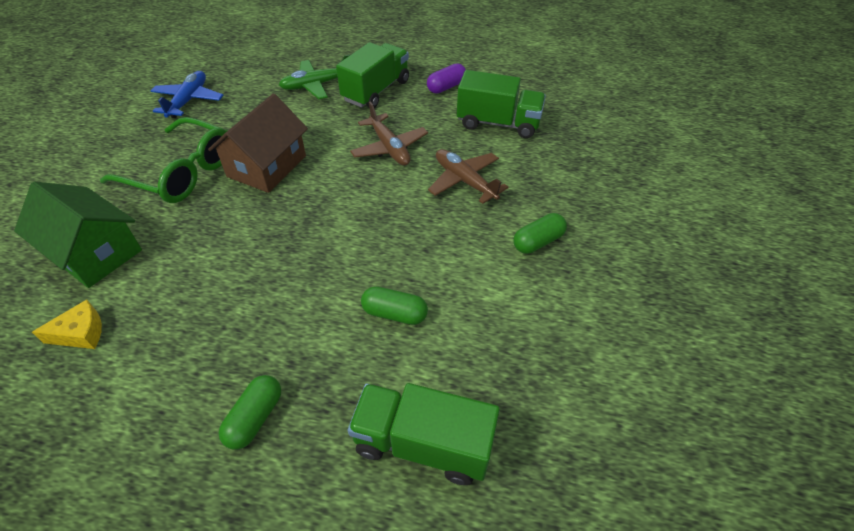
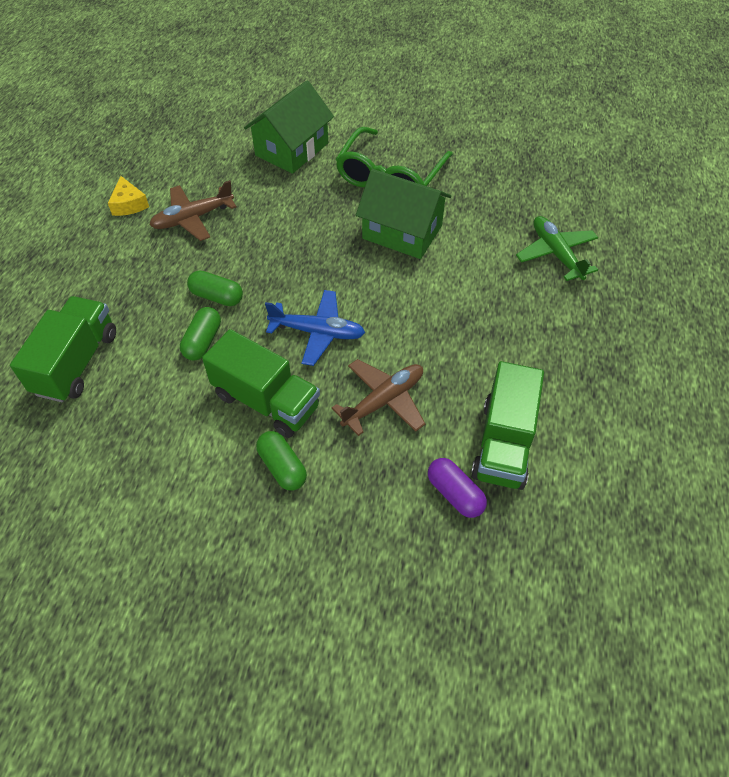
camera: 90 degrees right, 5 degrees up
yellow cheese [32,299,102,349] -> yellow cheese moved to [108,176,149,216]
blue plane [151,71,223,118] -> blue plane moved to [265,290,365,366]
brown house [208,93,308,193] -> green house [356,169,451,259]
green capsule [219,375,281,450] -> green capsule moved to [187,271,243,306]
green truck [336,42,409,108] -> green truck moved to [202,329,320,438]
brown plane [350,101,428,166] -> brown plane moved to [150,180,236,241]
purple capsule [427,63,466,93] -> purple capsule moved to [428,458,487,518]

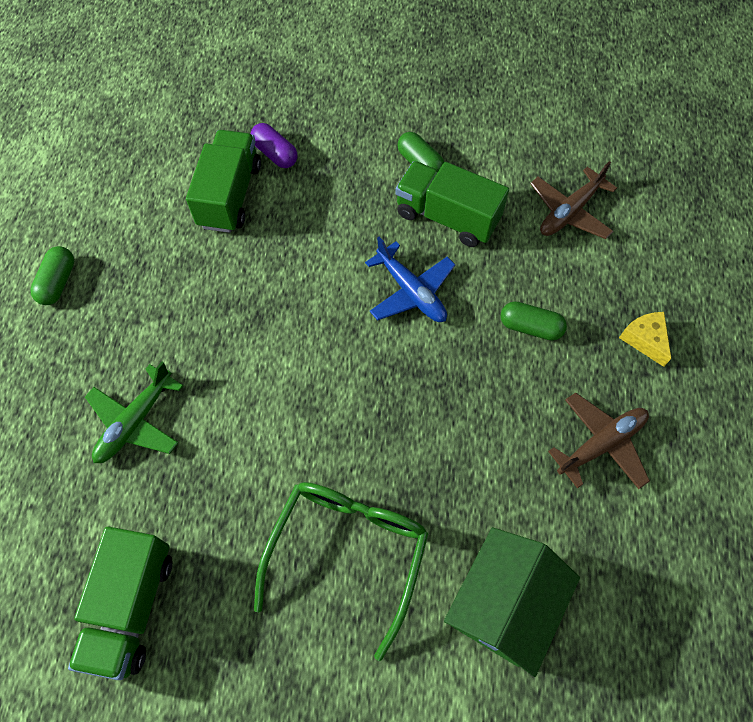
camera: 175 degrees right, 10 degrees up
green truck [10,296,116,402] -> green truck moved to [68,527,172,680]
yellow cheese [108,176,149,216] -> yellow cheese moved to [619,312,671,367]
green capsule [180,307,221,361] -> green capsule moved to [30,246,74,305]
blue plane [265,290,365,366] -> blue plane turned 135 degrees counterclockwise [365,237,455,322]
brown plane [332,359,425,436] -> brown plane moved to [530,161,617,239]
green house [356,169,451,259] -> none
green plane [516,216,598,281] -> green plane turned 60 degrees clockwise [85,362,183,463]

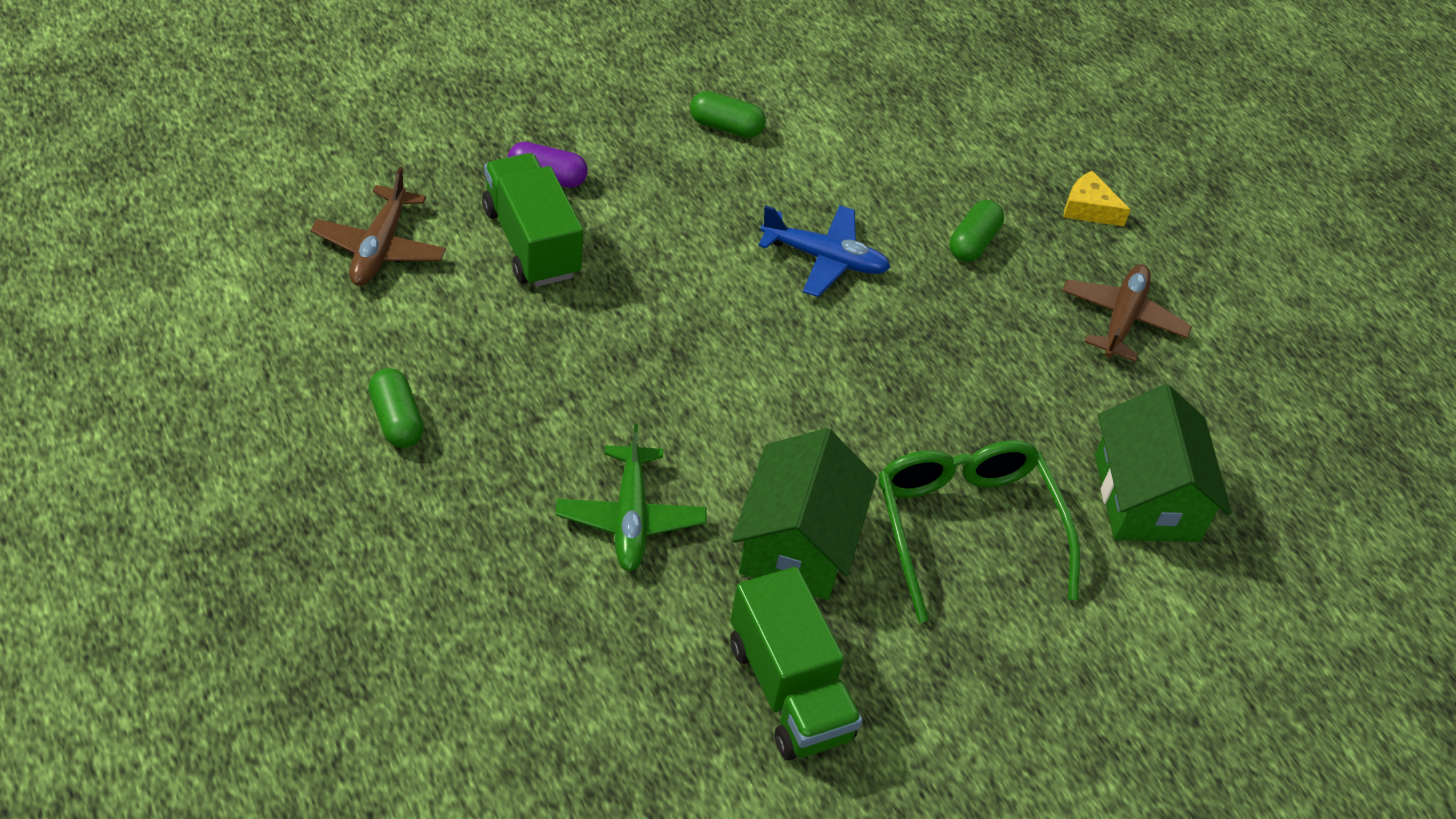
camera: 40 degrees left, 15 degrees down
green truck [395,161,509,247] -> none
green capsule [500,301,567,341] -> green capsule turned 45 degrees counterclockwise [949,200,1004,262]
brown plane [530,161,617,239] -> brown plane moved to [311,167,446,286]
none -> green house [732,428,877,600]

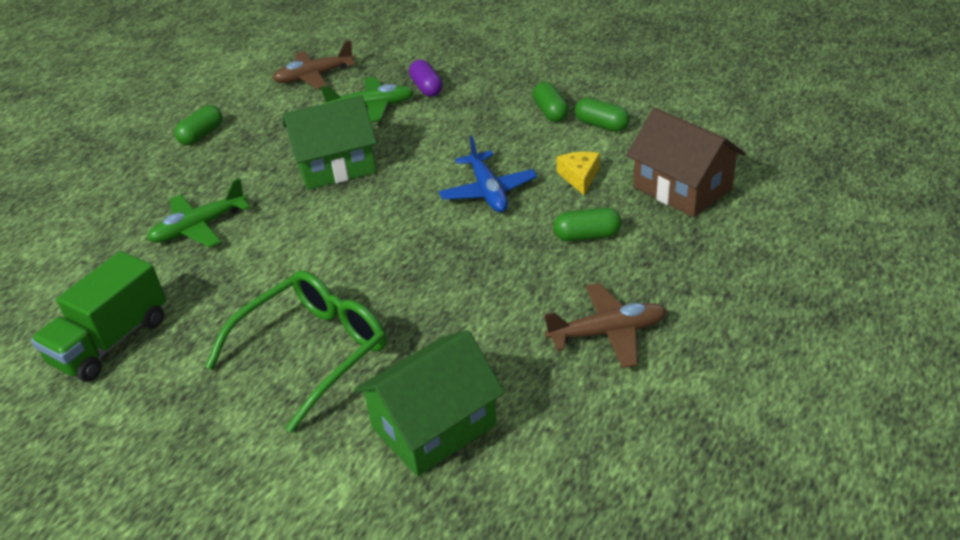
camera: 65 degrees right, 10 degrees down
green truck [482,153,583,287] -> green plane [321,77,414,122]
green house [732,428,877,600] -> green house moved to [283,95,377,190]
yellow cheese [1063,171,1131,226] -> yellow cheese moved to [556,152,600,195]
none -> green capsule [575,98,629,132]
none -> brown house [626,108,745,217]

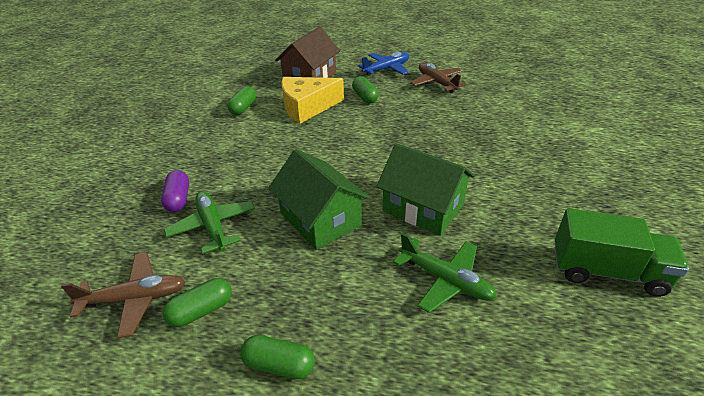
camera: 110 degrees left, 0 degrees up
green glasses [205,270,386,433] -> none
brown plane [272,40,356,89] -> brown plane turned 60 degrees counterclockwise [61,253,186,339]
green house [354,330,505,476] -> green house moved to [376,143,475,236]
purple capsule [409,60,443,97] -> purple capsule turned 60 degrees counterclockwise [161,170,189,212]
blue plane [439,136,537,212] -> blue plane moved to [358,52,409,76]
green capsule [533,82,569,122] -> green capsule moved to [163,278,232,327]
yellow cheese [556,152,600,195] -> yellow cheese [281,77,344,124], size x1.94

